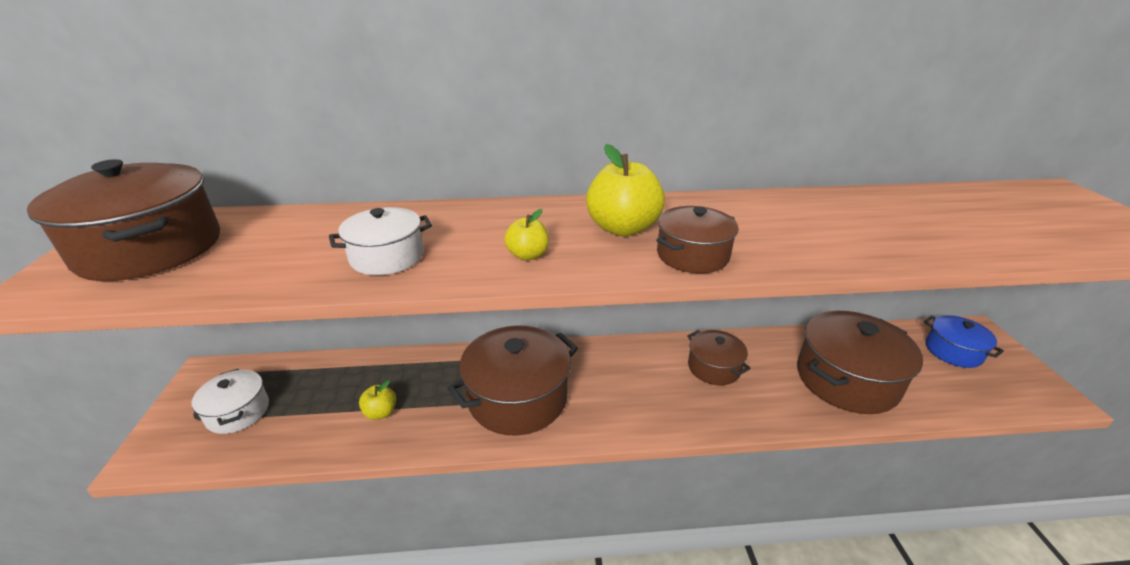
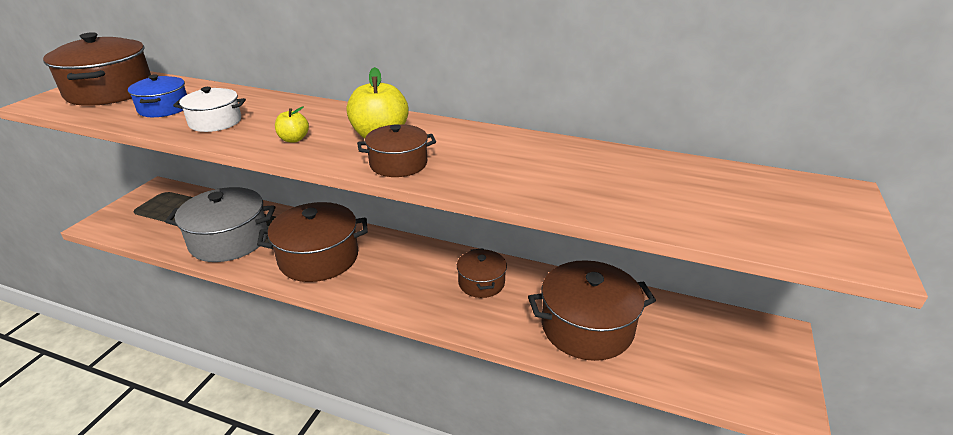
camera: 25 degrees right, 0 degrees up
white pot [191,369,269,434] -> none
yellow apple [359,380,396,420] -> grey pot [165,187,275,262]
blue pot [924,315,1004,368] -> blue pot moved to [128,74,187,117]

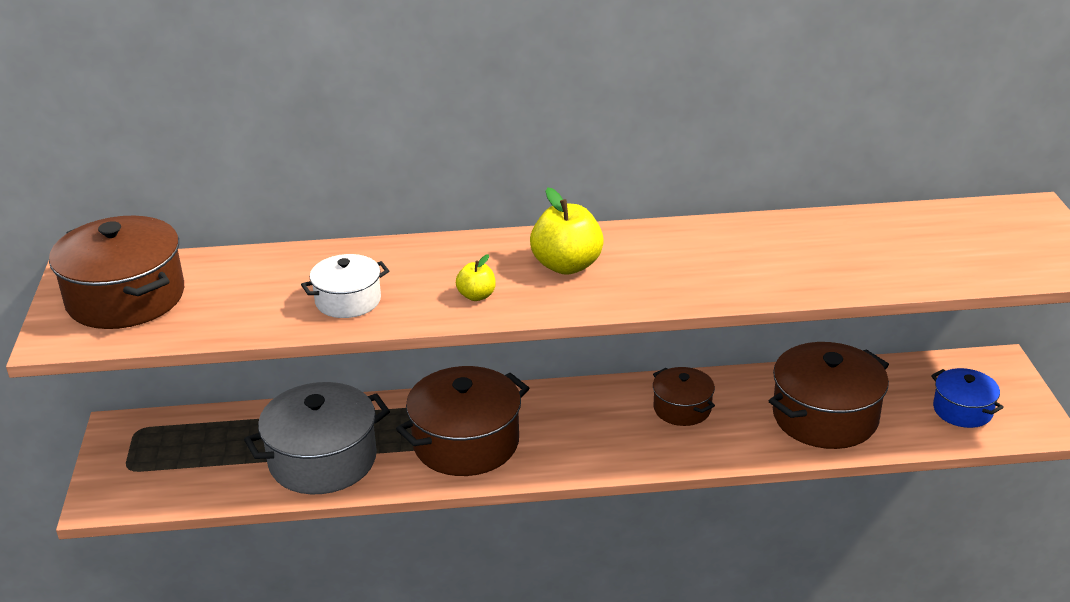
camera: 25 degrees left, 0 degrees up
blue pot [128,74,187,117] -> blue pot moved to [931,368,1004,428]
brown pot [357,124,436,177] -> none

